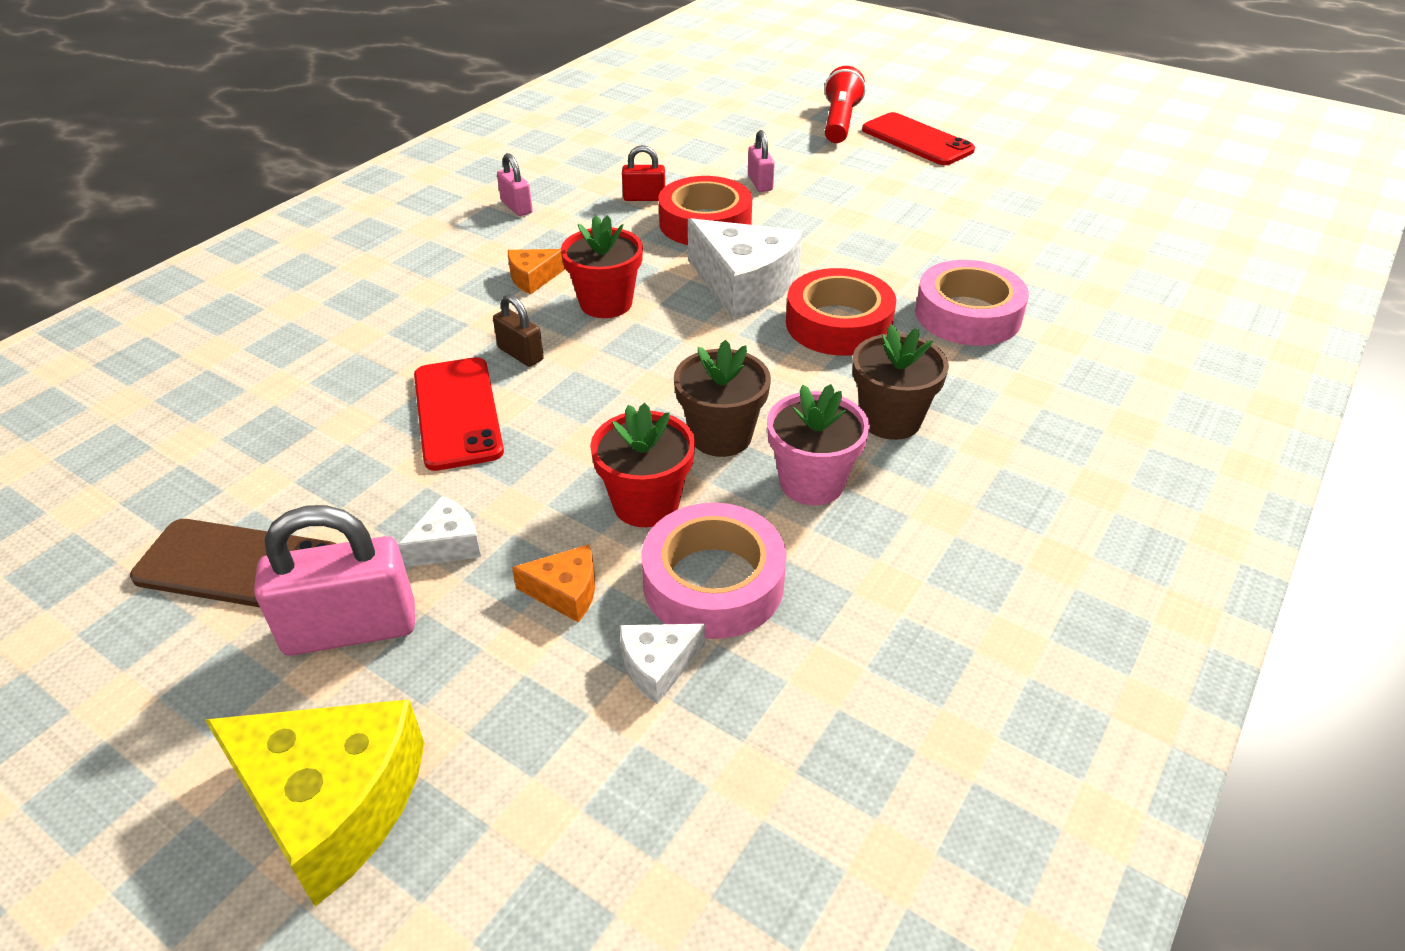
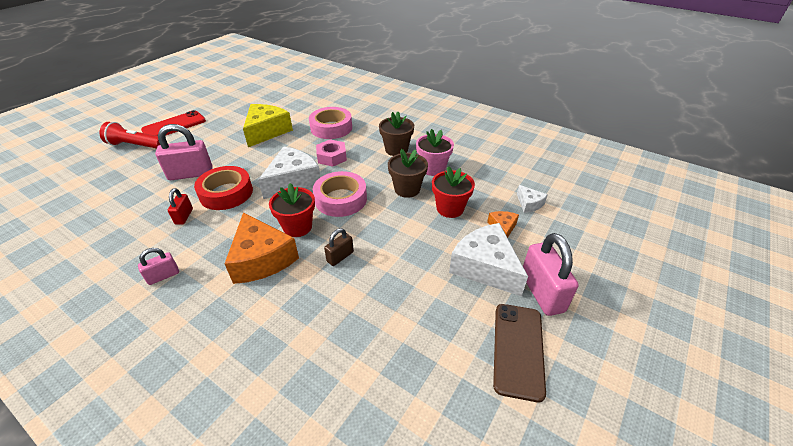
camera: 90 degrees left, 0 degrees up
yellow cheese [205,699,425,906] -> yellow cheese moved to [243,104,293,147]
white cheese [398,496,481,567] -> white cheese [449,223,528,296], size x2.07
red phone [414,357,504,471] -> none
orange cheese [508,249,565,294] -> orange cheese [225,212,299,284], size x2.07
pink tape [641,503,787,639] -> pink tape moved to [313,171,367,217]
pink padlock [748,130,775,192] -> pink padlock [155,124,213,180], size x1.86
red tape [786,268,896,356] -> pink nut [316,139,347,167]

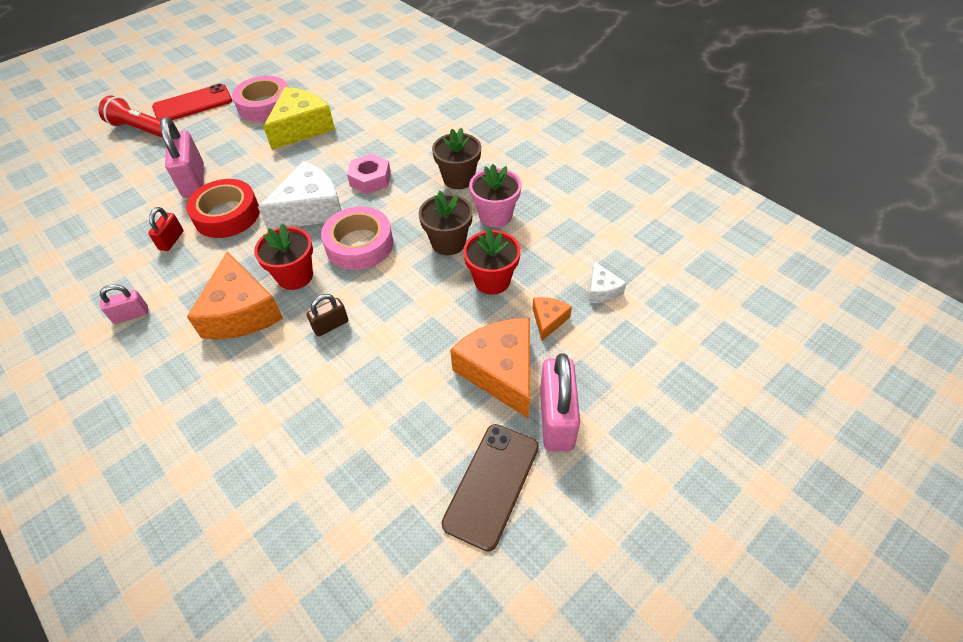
camera: 15 degrees right, 10 degrees up
pink padlock [155,124,213,180] -> pink padlock turned 75 degrees clockwise [160,117,204,198]
pink tape [309,107,352,139] -> pink tape moved to [232,76,288,122]
white cheese [449,223,528,296] -> orange cheese [450,318,530,418]

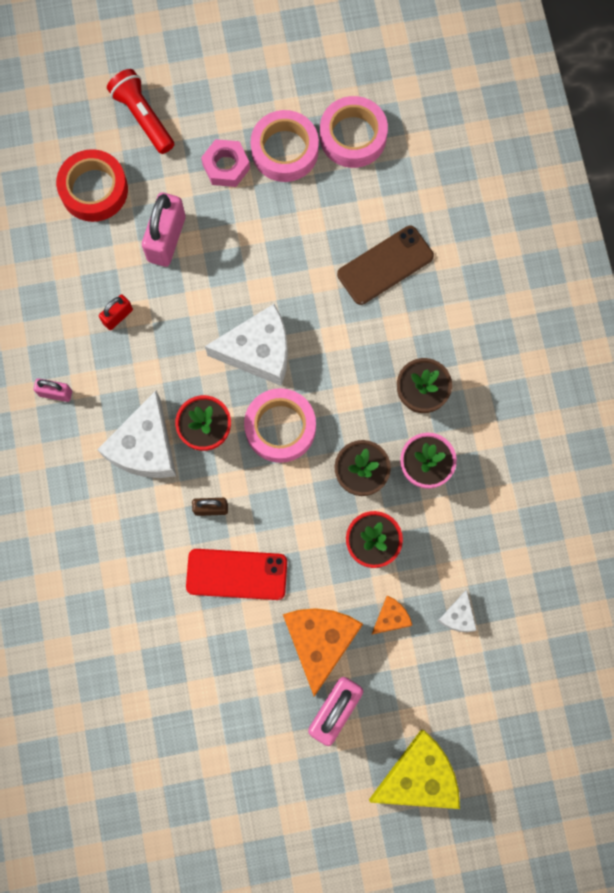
camera: 30 degrees right, 25 degrees up
red phone [152,84,232,120] -> red phone moved to [186,549,287,600]
red tape [186,179,260,238] -> red tape moved to [56,149,128,222]
orange cheese [187,252,283,339] -> white cheese [97,391,176,478]
yellow cheese [263,87,335,150] -> yellow cheese moved to [369,730,460,809]
pink nut [347,154,391,194] -> pink nut moved to [201,139,250,187]
brown phone [441,424,539,552] -> brown phone moved to [337,226,434,305]
none -> pink tape [320,96,388,168]

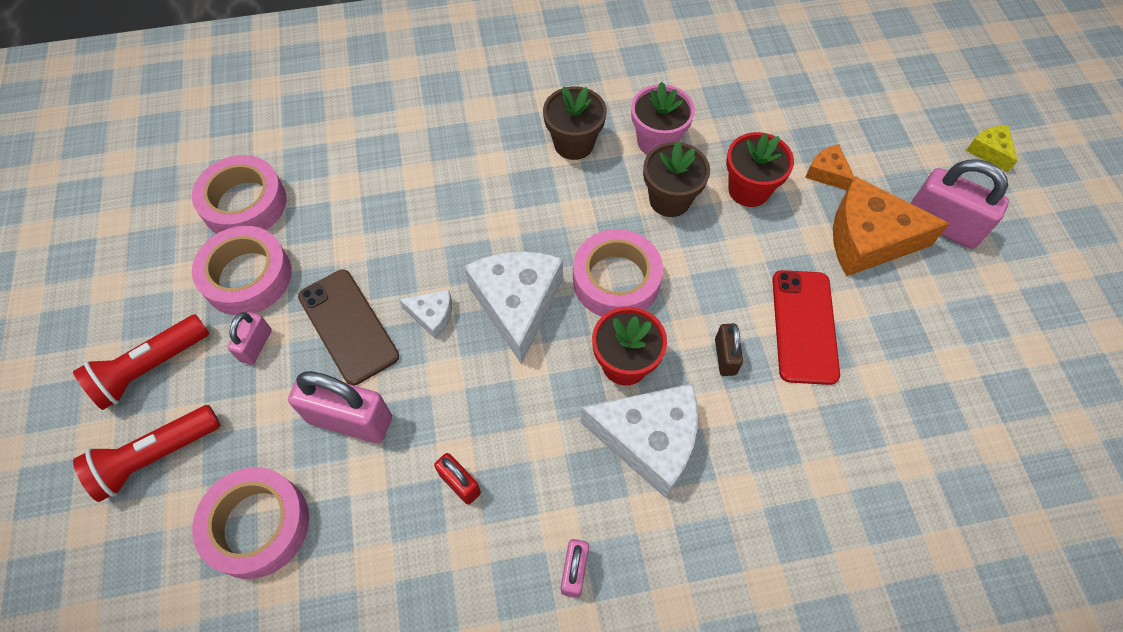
camera: 90 degrees left, 15 degrees down
red tape [56,149,128,222] -> pink tape [192,467,309,579]
pink nut [201,139,250,187] -> pink padlock [227,312,272,365]
brown phone [337,226,434,305] -> brown phone moved to [298,270,399,385]
yellow cheese [369,730,460,809] -> yellow cheese [966,125,1018,172], size x0.48
white cheese [438,590,477,632] -> white cheese moved to [399,290,452,339]
none -> red flashlight [73,314,209,410]

